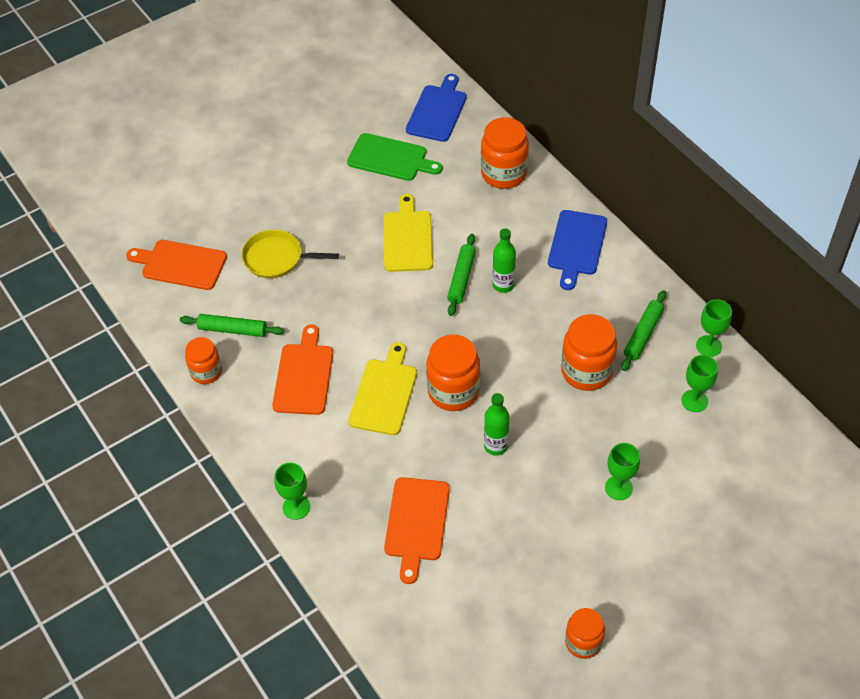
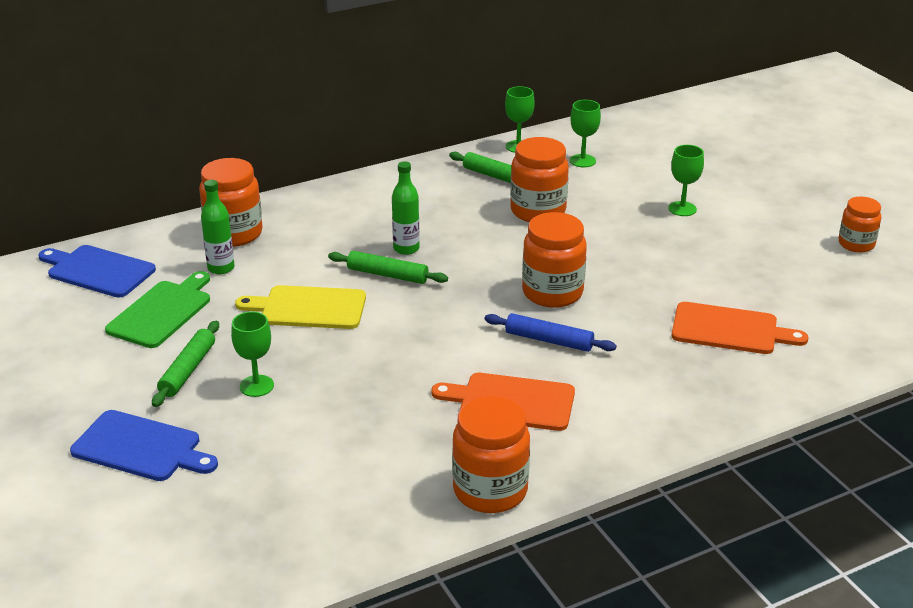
camera: 85 degrees left, 20 degrees down
orange cutting board [126,240,227,290] -> none
green rolling pin [180,314,284,337] -> green rolling pin moved to [152,321,219,407]
orange jar [185,337,222,384] -> orange jar [452,396,530,513], size x1.60
yellow pan [241,229,339,278] -> none
green goblet [274,463,310,520] -> green goblet moved to [231,311,274,397]
yellow cutting board [348,342,417,435] -> blue rolling pin [484,313,617,352]
green bottle [484,393,510,456] -> green bottle moved to [201,180,234,274]
blue cutting board [548,210,607,290] -> blue cutting board moved to [70,410,218,481]

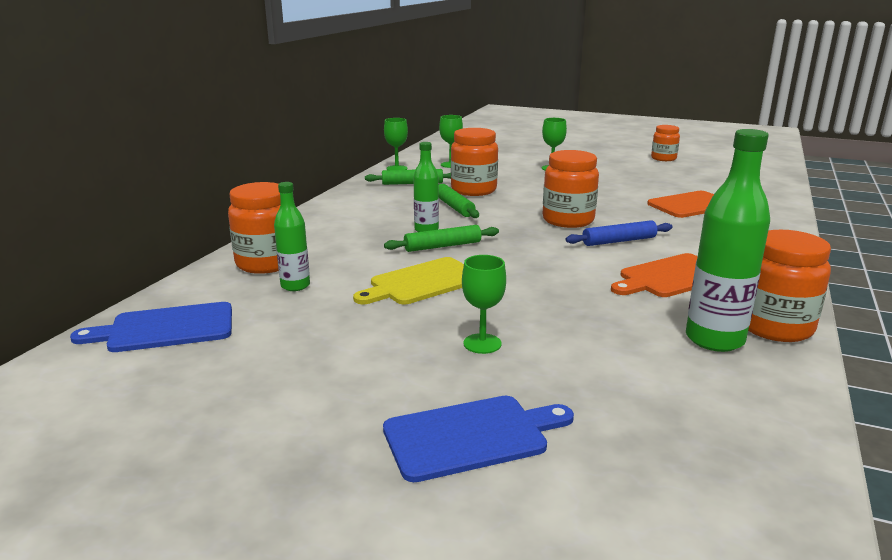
camera: 40 degrees left, 10 degrees down
green cutting board [105,271,210,348] -> none
green rolling pin [152,321,219,407] -> green rolling pin moved to [438,184,479,218]
none -> green bottle [686,129,770,352]

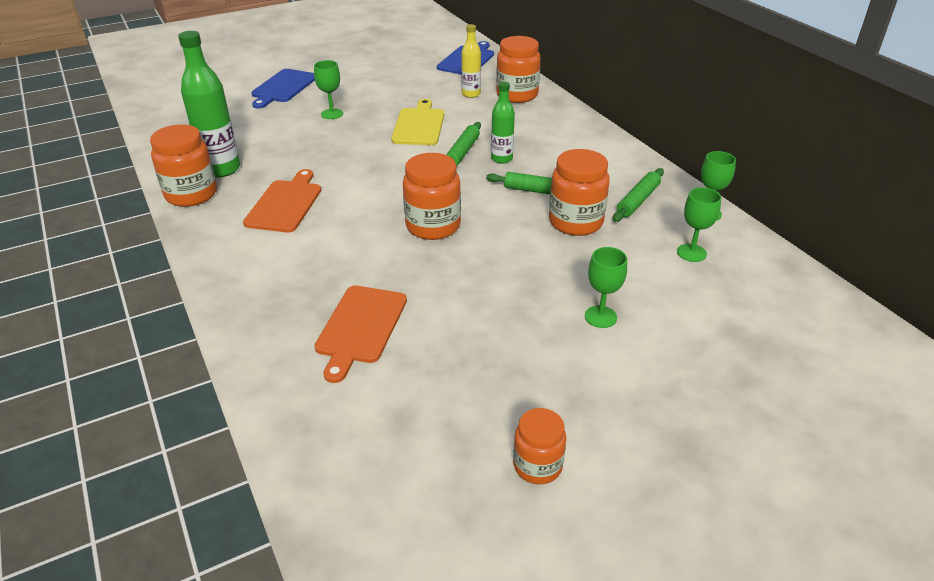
camera: 130 degrees right, 15 degrees up
green bottle [274,182,310,291] -> yellow bottle [461,24,481,98]
blue rolling pin [565,220,672,246] -> none

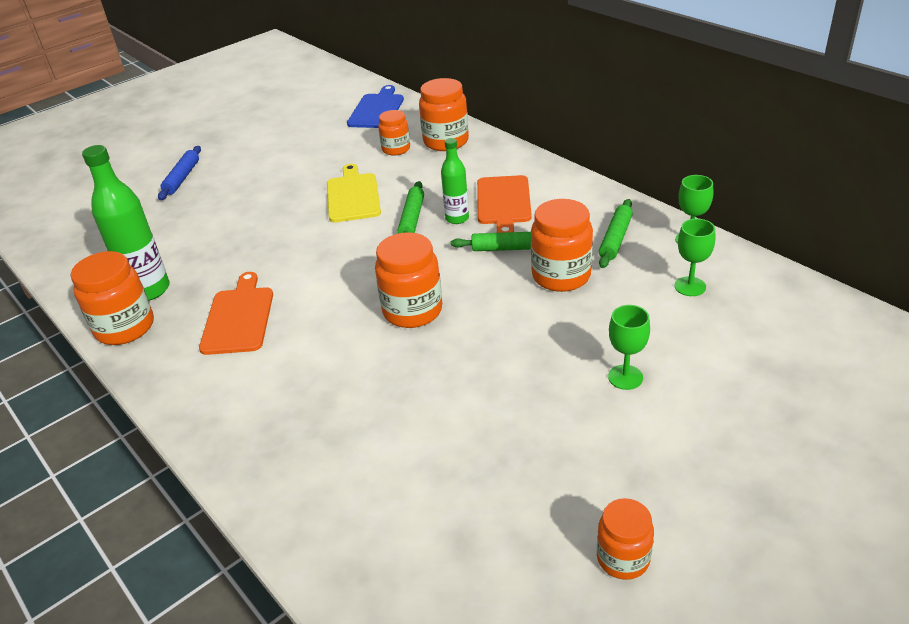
camera: 10 degrees left, 0 degrees up
blue cutting board [251,69,315,109] -> blue rolling pin [158,146,201,200]
green goblet [314,60,343,119] -> none
orange cutting board [314,286,407,383] -> orange cutting board moved to [477,175,532,233]
yellow bottle [461,24,481,98] -> orange jar [378,110,410,155]

